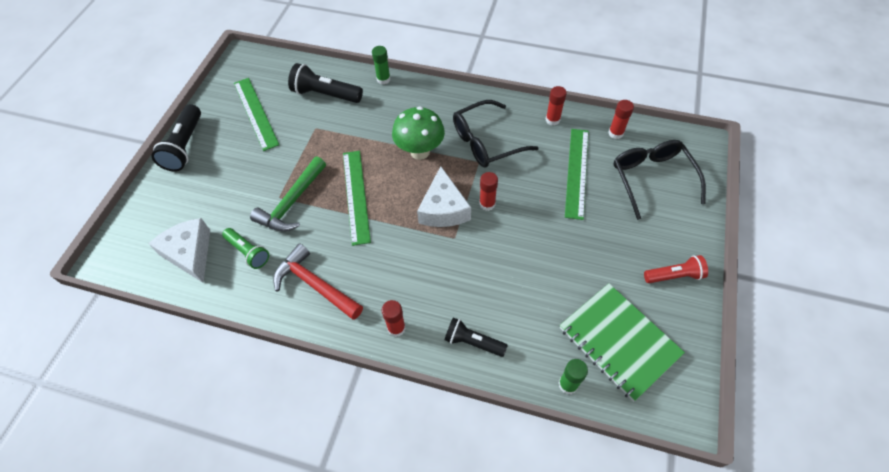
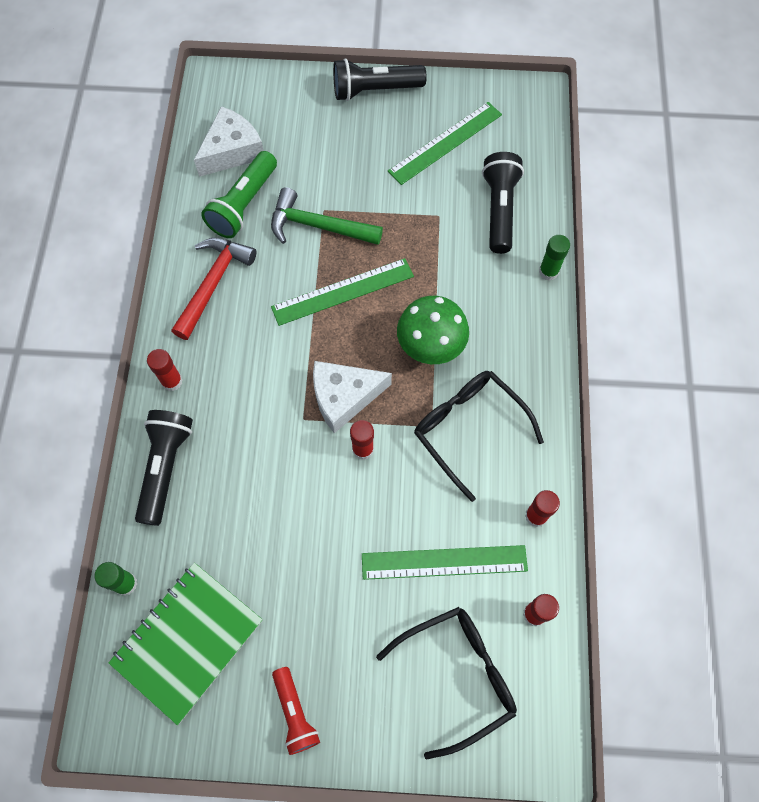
camera: 75 degrees right, 10 degrees up
green flashlight [222,228,269,269] -> green flashlight [201,151,277,238], size x1.53
black flashlight [445,318,508,357] -> black flashlight [135,410,193,526], size x1.53

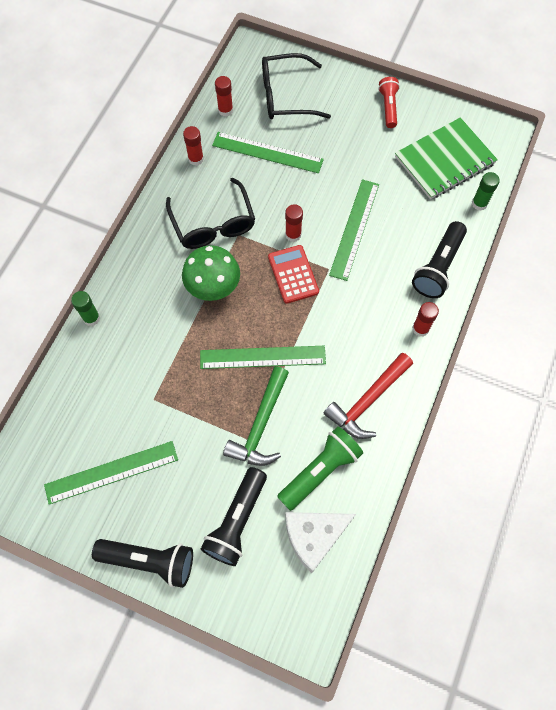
camera: 160 degrees left, 0 degrees up
green hammer [271,187,383,245] -> green hammer turned 75 degrees clockwise [223,366,289,466]
white cheese [313,361,392,433] -> red calculator [268,245,319,304]
black flashlight [482,152,524,254] -> black flashlight moved to [201,467,267,566]
none -> green ruler [329,179,379,281]

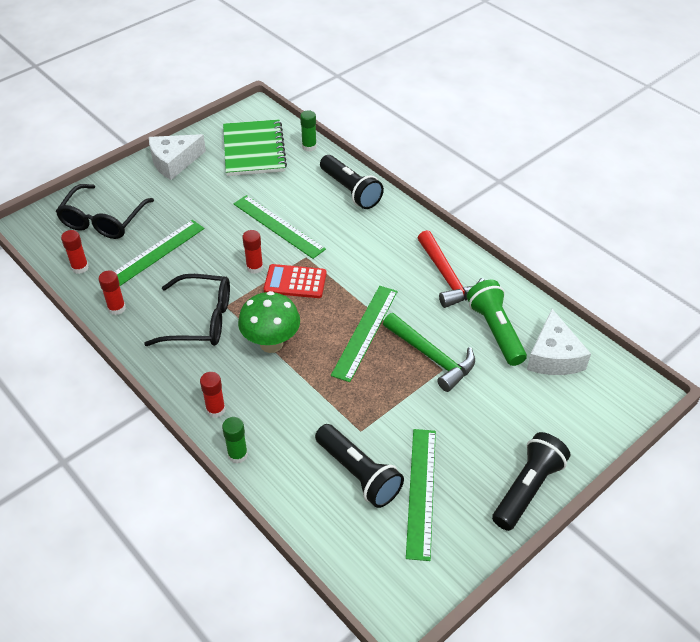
camera: 65 degrees left, 20 degrees down
black flashlight [201,467,267,566] -> black flashlight moved to [315,424,404,508]
red flashlight [378,77,400,128] -> white cheese [149,134,206,180]
red glue stick [412,302,439,337] -> red glue stick moved to [200,372,226,418]

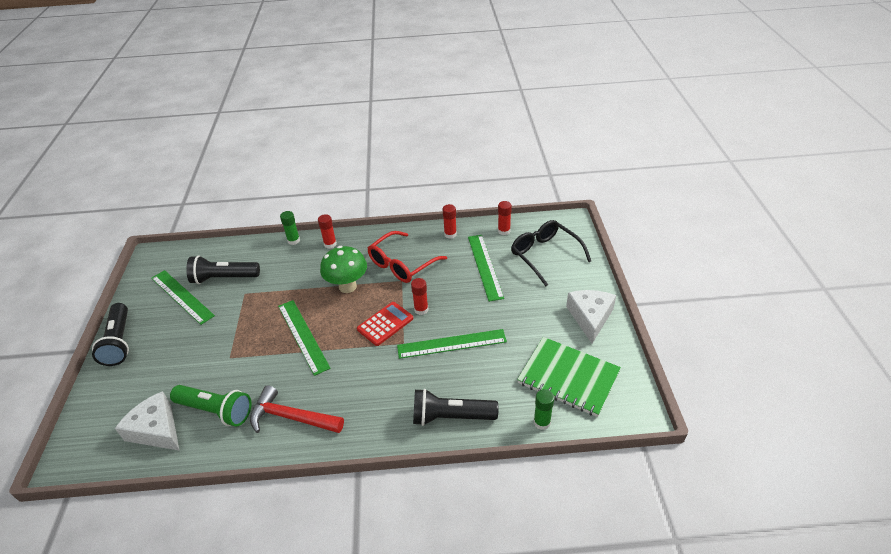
camera: 130 degrees right, 5 degrees down
black glasses [144,274,230,346] -> red glasses [368,231,447,283]
green hammer [383,313,475,392] -> none

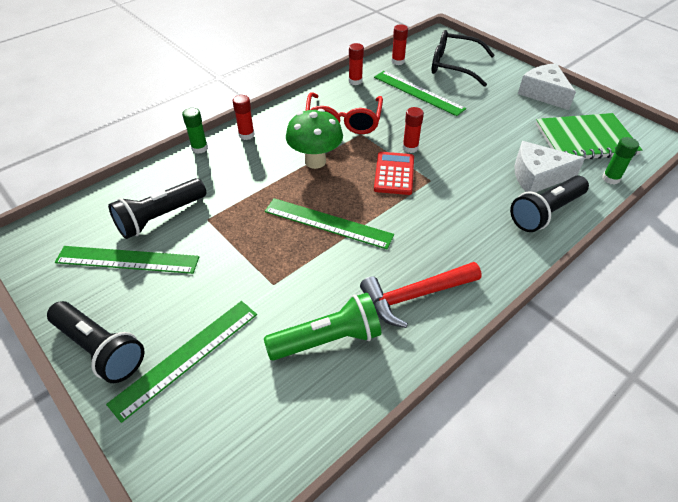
camera: 40 degrees left, 5 degrees up
white cheese [115,391,180,451] -> white cheese moved to [514,141,585,192]
green ruler [397,329,507,359] -> green ruler moved to [106,301,257,423]

